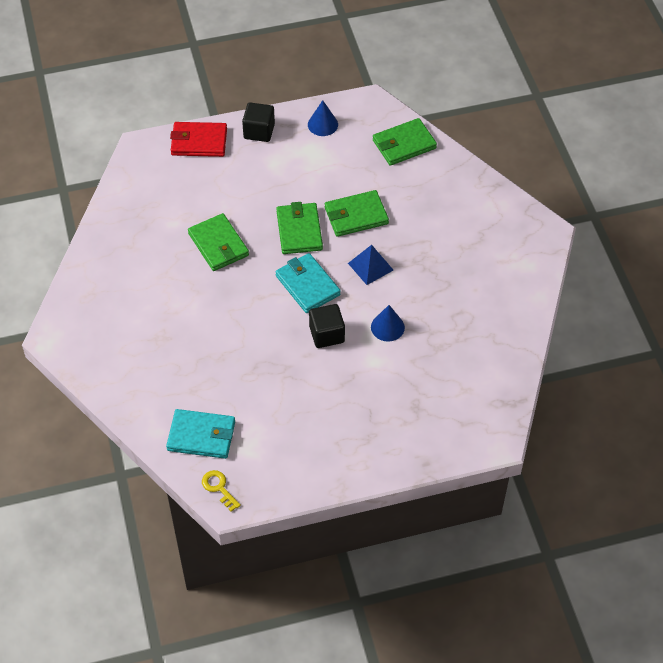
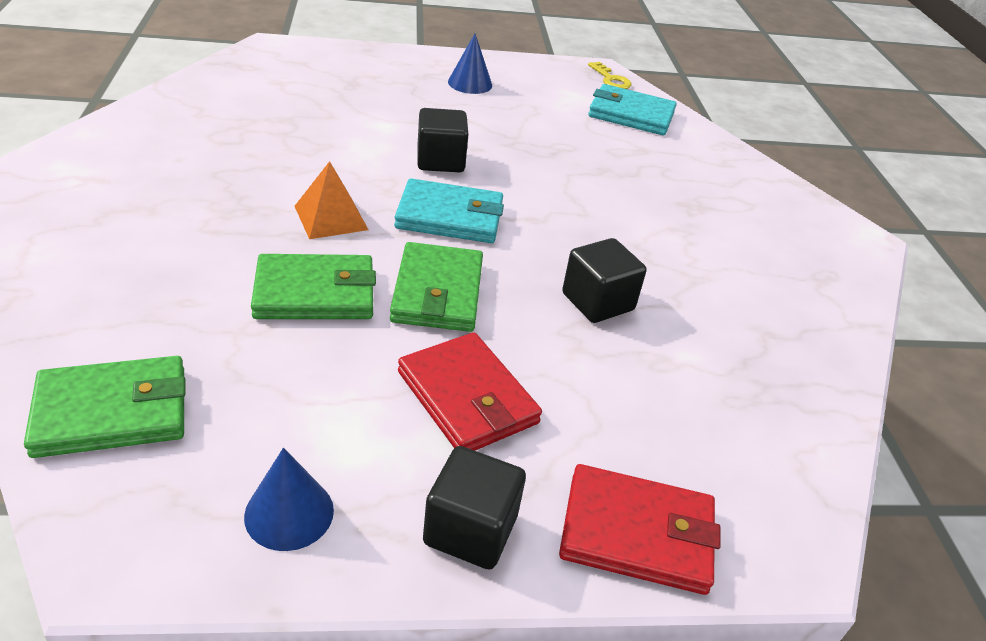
camera: 175 degrees left, 15 degrees down
green wallet [188,213,249,271] -> black cube [562,238,646,323]
turquoise wallet [275,253,341,313] -> turquoise wallet turned 60 degrees counterclockwise [394,178,504,243]
blue pyramid [348,245,393,285] -> orange pyramid [295,161,368,239]
blue cone [371,305,405,341] -> blue cone moved to [448,34,492,94]
none -> red wallet [398,332,542,451]

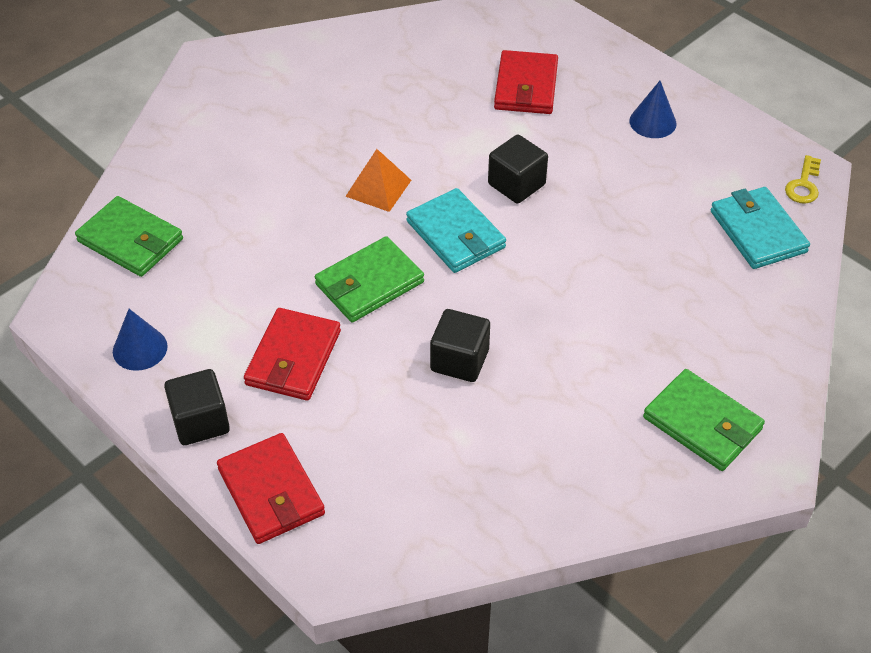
camera: 55 degrees right, 10 degrees up
green wallet [251,254,376,319] -> green wallet moved to [643,369,765,471]
none -> red wallet [494,50,558,114]

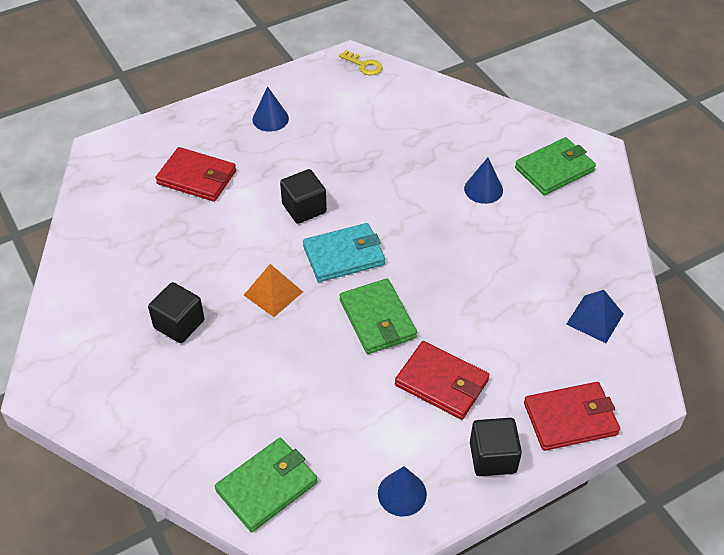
camera: 75 degrees left, 0 degrees up
black cube [430,309,490,382] -> black cube moved to [148,282,205,343]
turquoise wallet [711,187,810,269] -> none
none -> blue cone [464,158,503,204]
none -> blue pyramid [566,290,624,343]

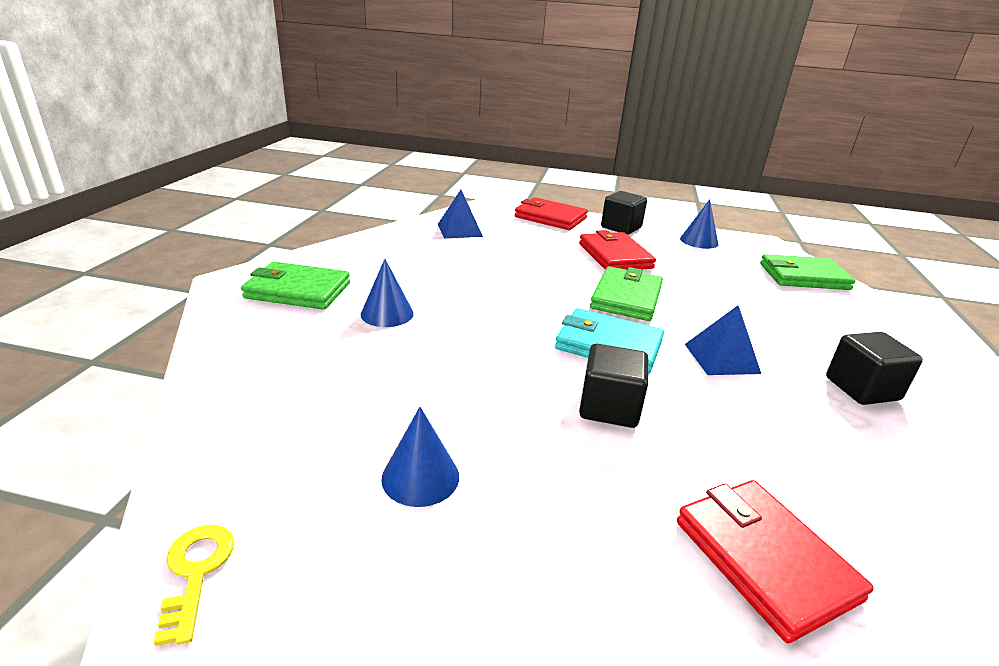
camera: 140 degrees left, 20 degrees down
orange pyramid [244,264,303,317] -> blue pyramid [685,306,761,375]
blue cone [252,86,289,132] -> blue cone moved to [381,407,459,507]

